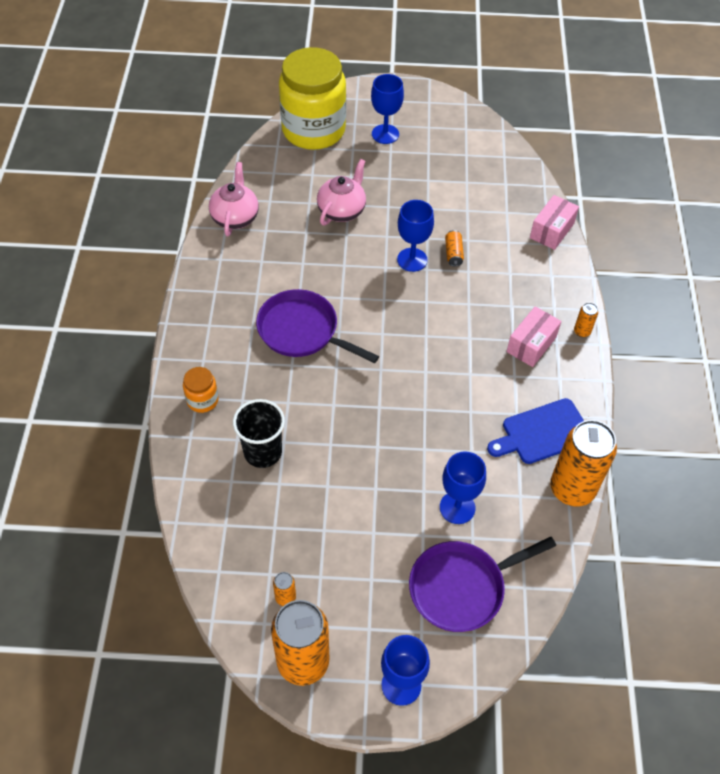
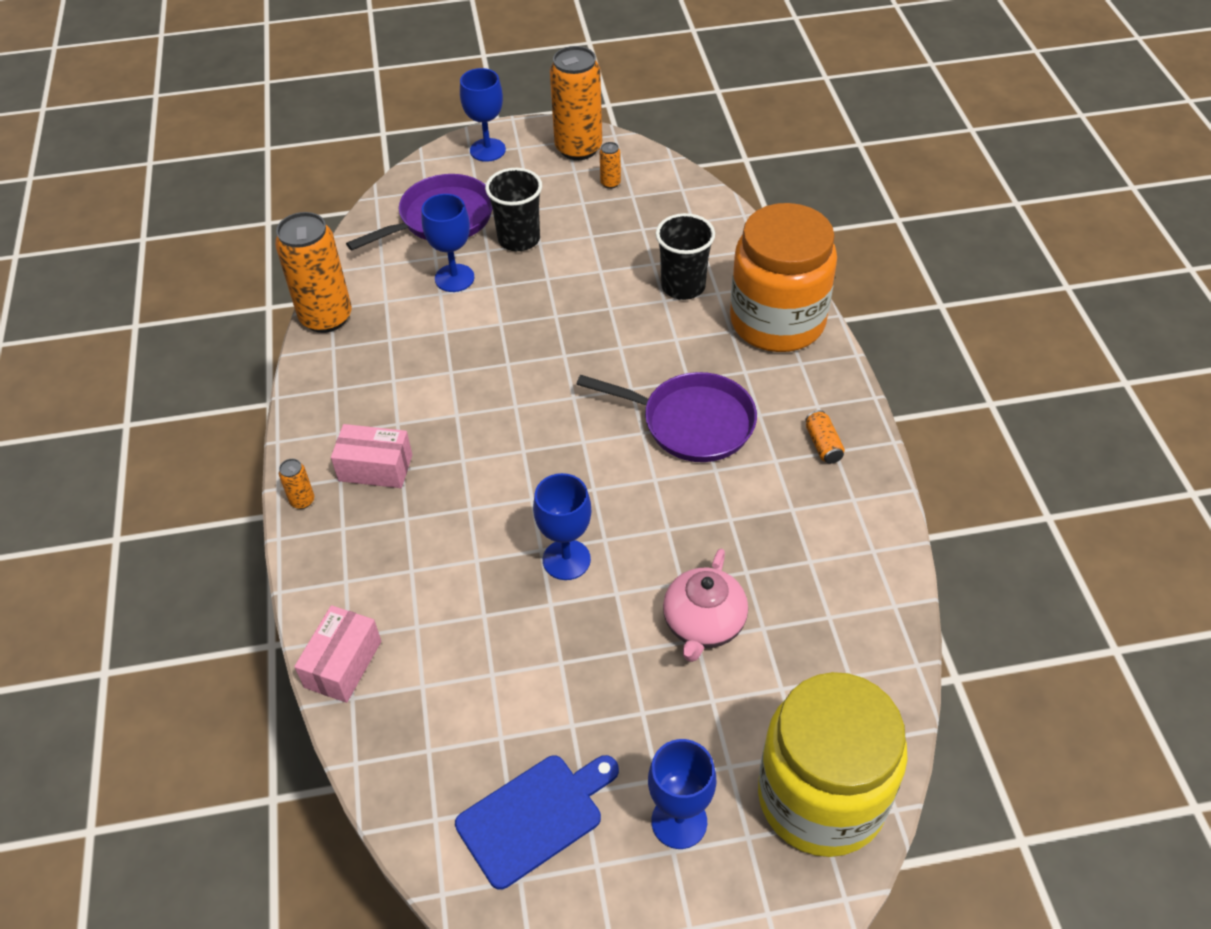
camera: 170 degrees right, 5 degrees down
orange jar [183,367,219,413] -> orange jar [730,203,837,352], size x2.43
pink teapot [209,162,259,236] -> none
orange can [445,230,464,267] -> orange can moved to [806,410,845,464]
blue cutting board [487,398,584,464] -> blue cutting board moved to [455,755,619,890]
pink box [507,306,561,367] -> pink box turned 75 degrees clockwise [331,424,412,488]
none -> black cup [485,168,542,251]

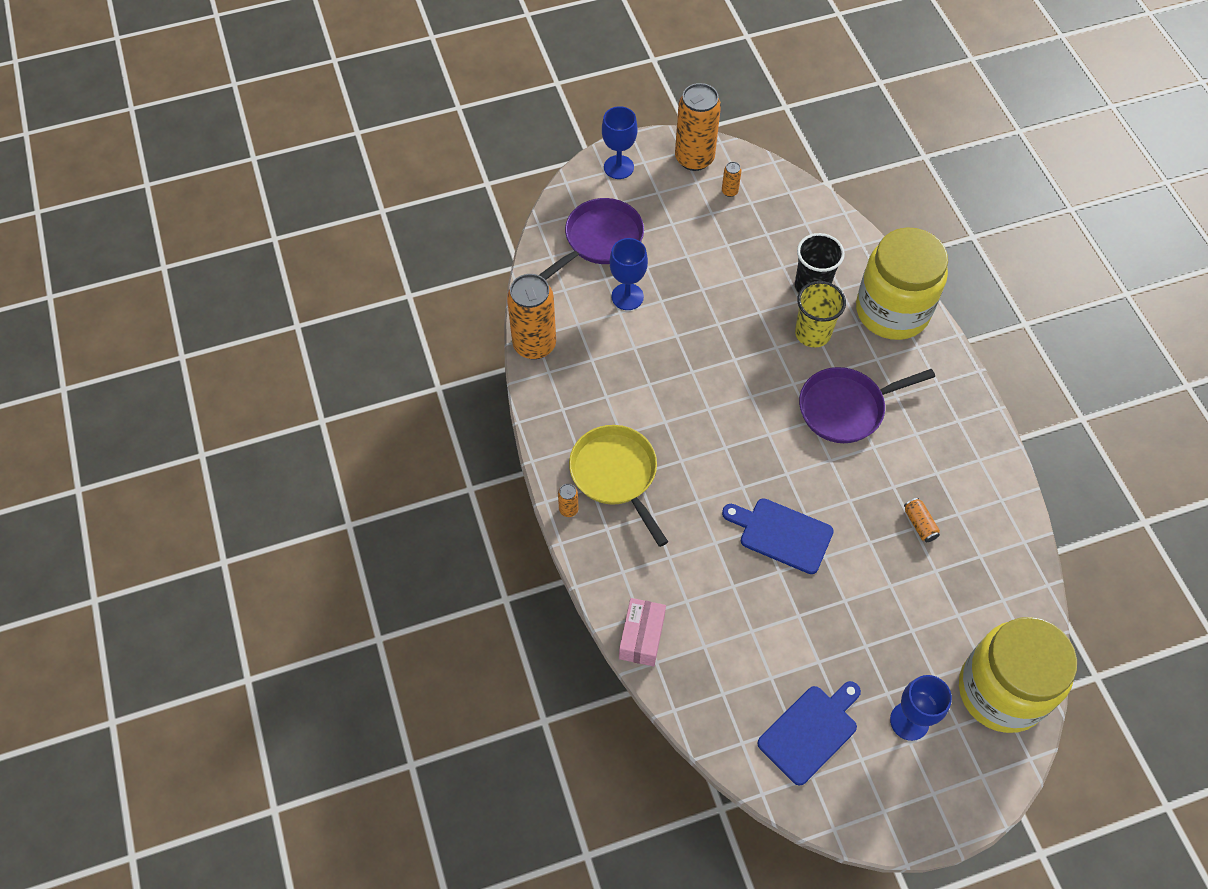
camera: 10 degrees left, 10 degrees up
pink box [331,424,412,488] -> yellow pan [569,425,668,547]
black cup [485,168,542,251] -> none
blue goblet [533,473,591,580] -> blue cutting board [722,498,834,574]
purple pan [577,372,757,462] -> purple pan turned 150 degrees clockwise [799,367,935,443]
pink teapot [663,549,748,662] -> none
orange jar [730,203,837,352] -> yellow jar [856,227,948,340]
orange can [806,410,845,464] -> orange can moved to [904,498,940,542]
none -> yellow cup [795,281,846,347]

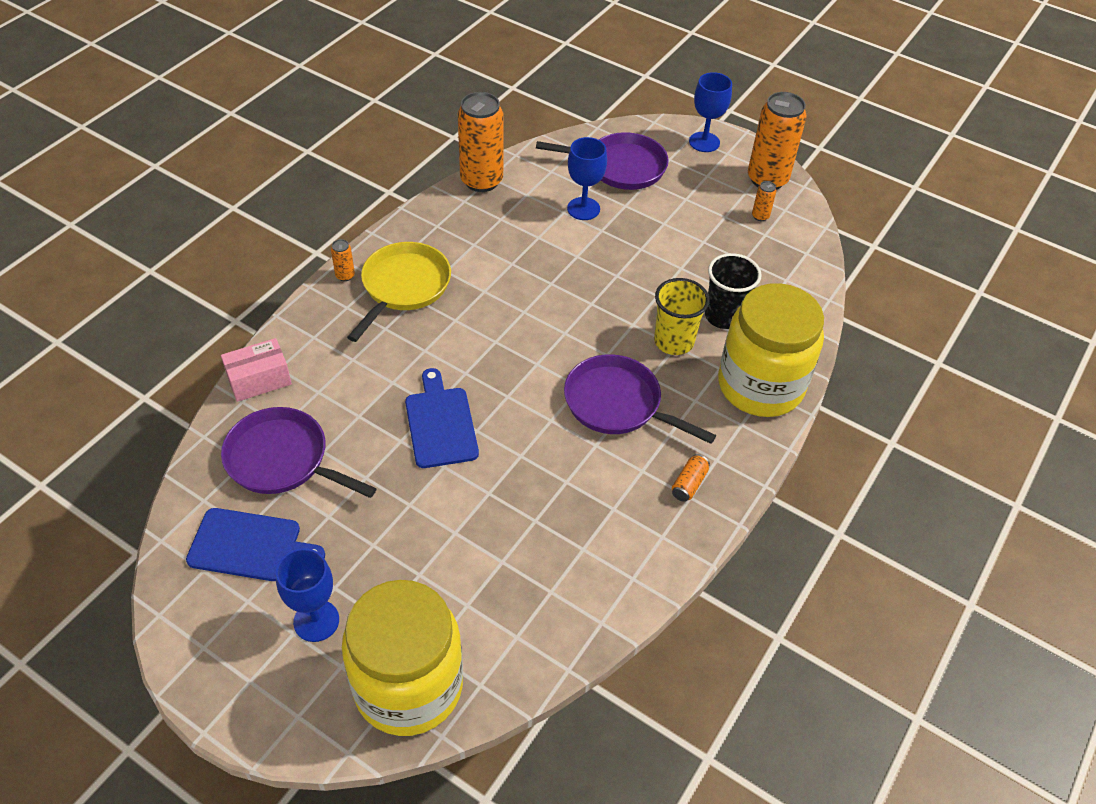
camera: 50 degrees right, 10 degrees down
orange can [904,498,940,542] -> orange can moved to [672,454,710,502]
none -> purple pan [221,407,377,498]

